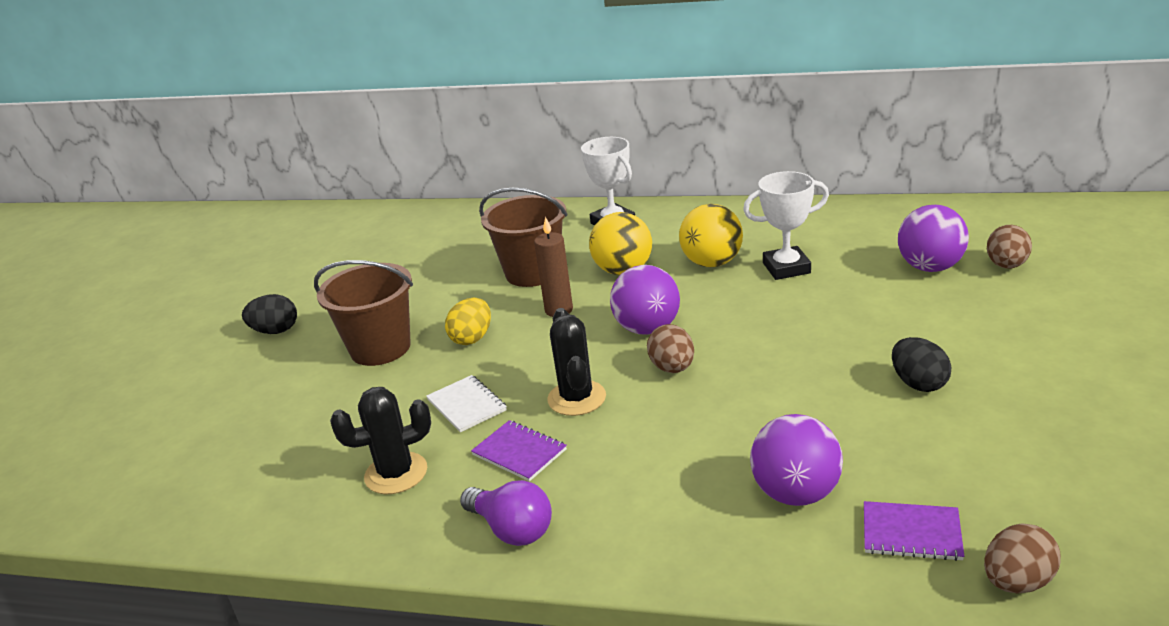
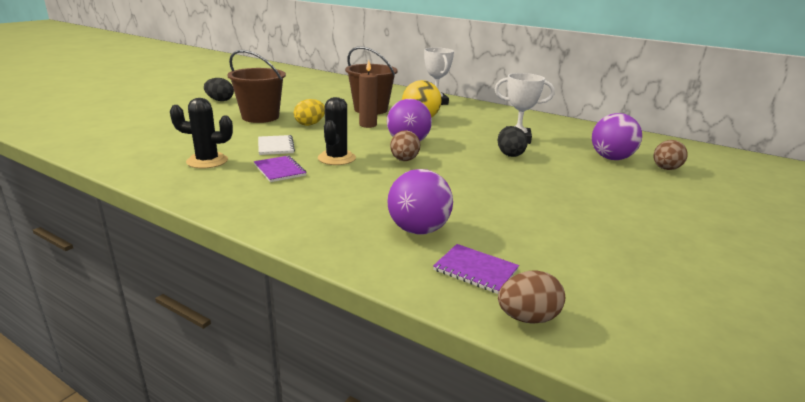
camera: 15 degrees right, 5 degrees down
purple light bulb [460,480,552,546] -> none
yellow ball [679,204,743,267] -> none
black egg [892,337,951,392] -> black egg moved to [498,126,528,157]

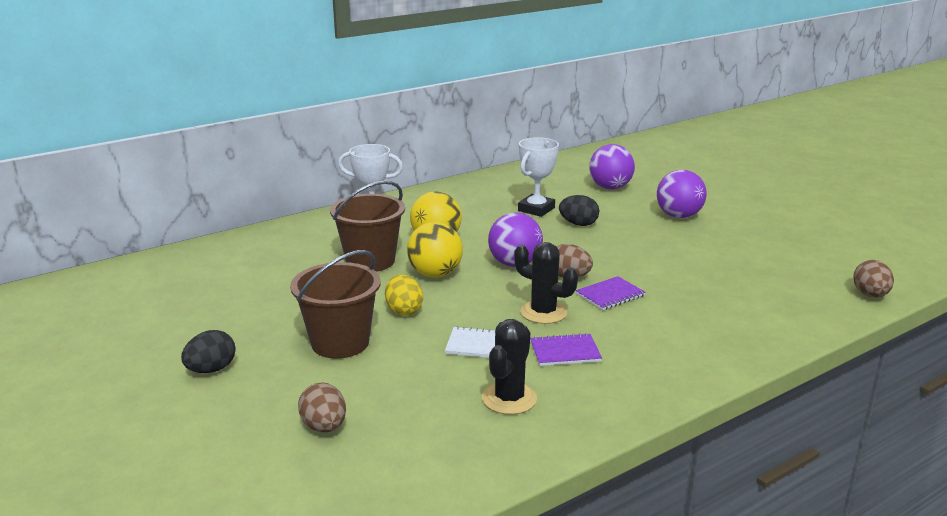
camera: 65 degrees left, 0 degrees up
brown candle [359,60,378,128] -> yellow ball [407,222,463,278]
purple ball [387,169,453,235] -> purple ball moved to [657,170,707,218]
purple notebook [433,244,519,294] -> purple notebook moved to [576,276,646,310]
brown egg [653,140,688,170] -> brown egg moved to [298,383,346,433]

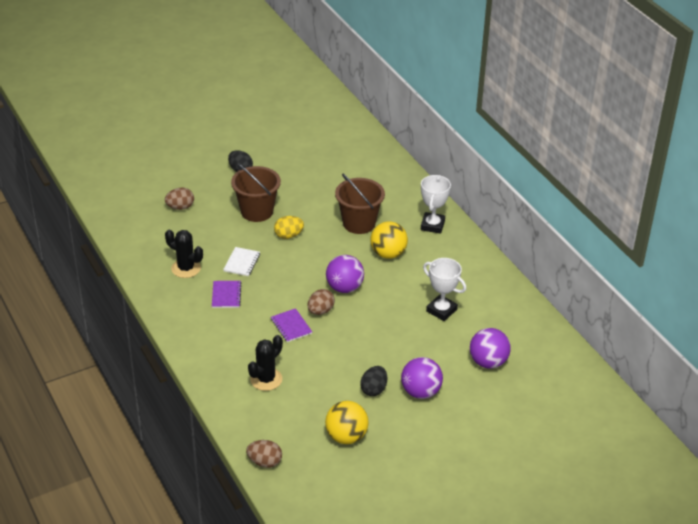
camera: 95 degrees right, 15 degrees up
yellow ball [407,222,463,278] -> yellow ball moved to [325,401,368,444]
black cactus [514,242,578,324] -> black cactus moved to [248,335,283,391]
black egg [559,195,599,226] -> black egg moved to [360,366,387,396]

